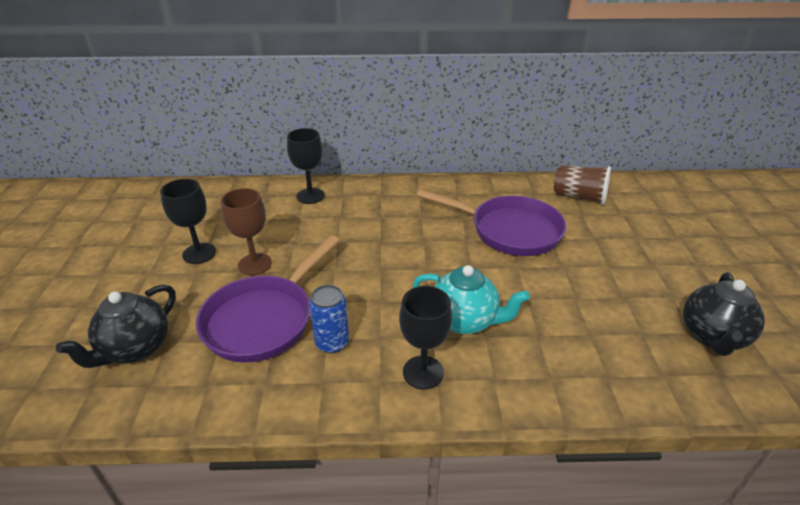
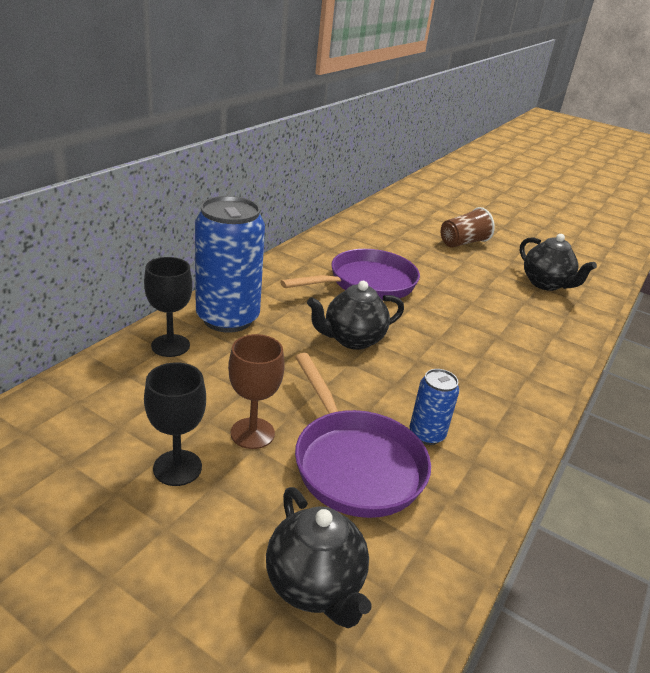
camera: 60 degrees left, 5 degrees down
black goblet [399,286,452,390] -> none
turquoise teapot [413,265,530,334] -> none
brown cup [554,165,611,205] -> brown cup moved to [441,207,495,248]
none -> blue can [195,196,265,333]
none -> black teapot [307,281,404,350]

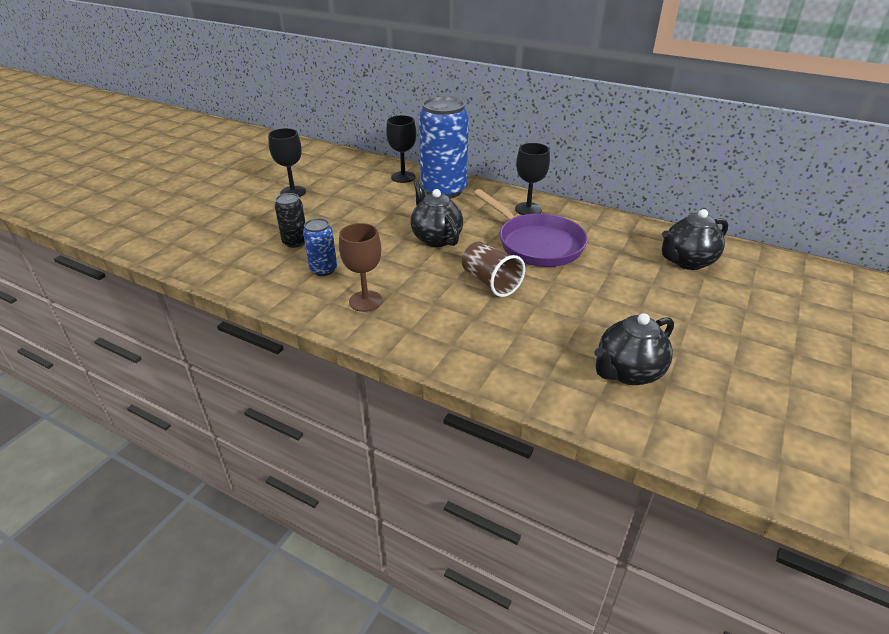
camera: 90 degrees right, 5 degrees up
brown goblet [228,334,285,449] -> brown goblet moved to [339,223,383,312]
black teapot [266,487,372,628] -> black teapot moved to [662,209,728,270]
purple pan [295,353,431,518] -> black can [275,193,305,248]
brown cup [441,207,495,248] -> brown cup moved to [462,242,525,297]
none -> black goblet [515,143,550,215]

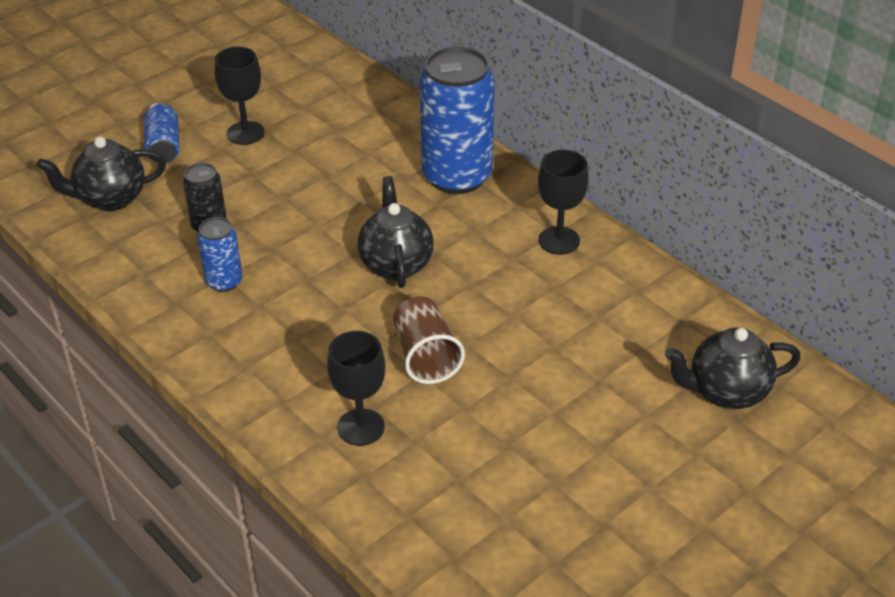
camera: 20 degrees right, 5 degrees up
brown goblet [339,223,383,312] -> none
black goblet [386,115,416,183] -> black goblet moved to [327,331,386,446]
purple pan [474,189,588,267] -> none
black teapot [594,313,674,385] -> black teapot moved to [37,137,166,211]
none -> blue can [144,103,180,163]

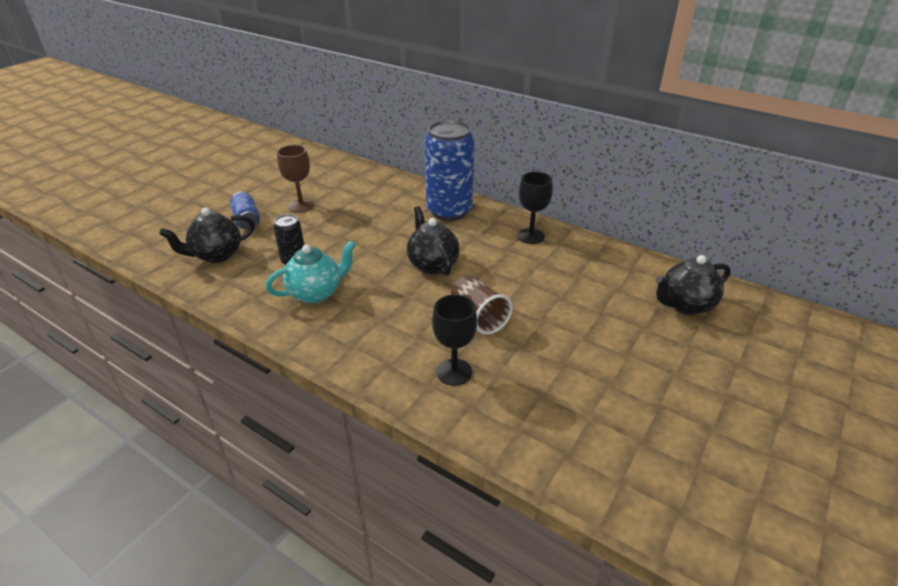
camera: 15 degrees left, 5 degrees down
blue can [197,217,242,292] -> turquoise teapot [266,241,356,304]
black goblet [214,47,265,145] -> brown goblet [277,145,314,213]

